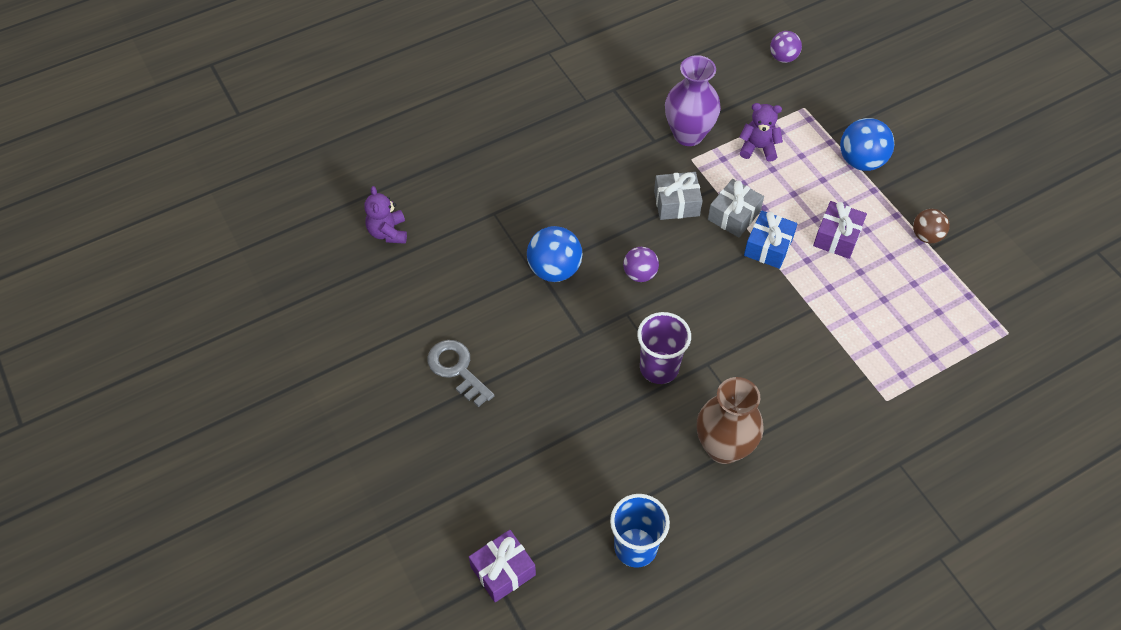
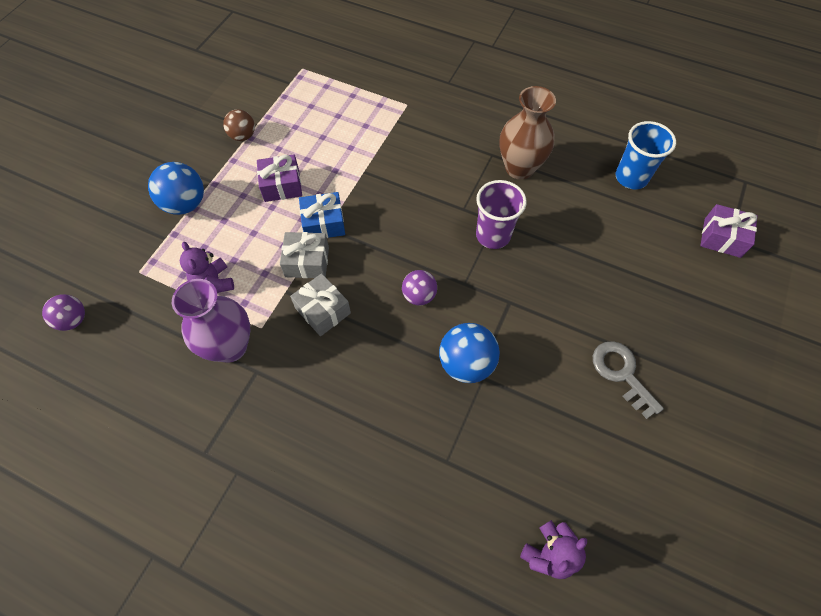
camera: 125 degrees left, 5 degrees up
grey key [428,340,495,407] -> grey key turned 135 degrees clockwise [593,341,664,419]

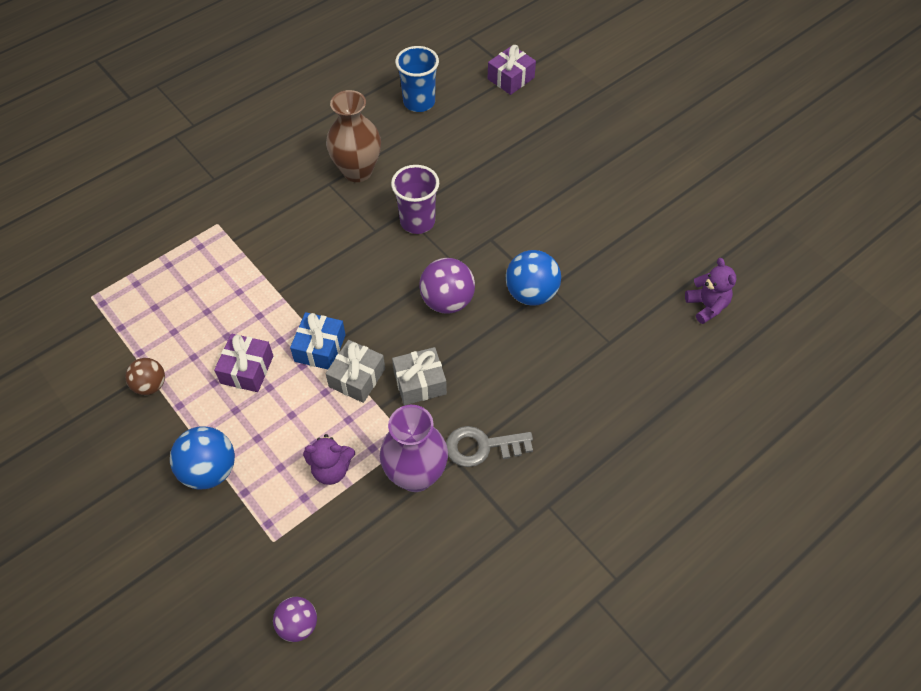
camera: 65 degrees left, 5 degrees down
purple ball [402,270,437,306] -> purple ball [419,258,475,314], size x1.56
grey key [593,341,664,419] -> grey key moved to [446,426,533,467]

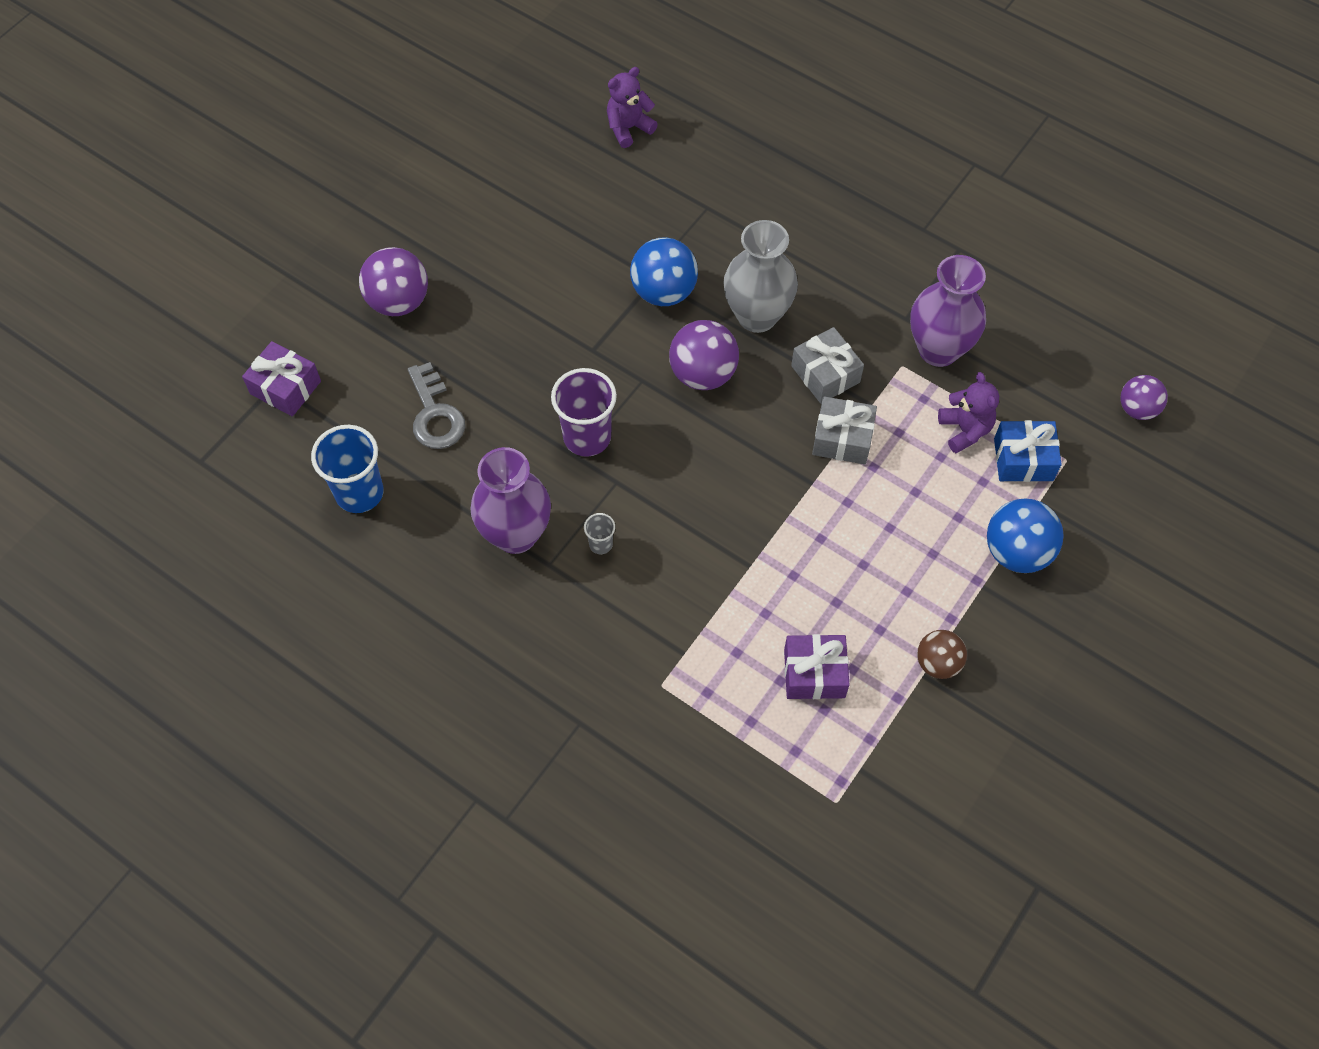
camera: 105 degrees left, 5 degrees up
purple gift [214,334,273,392] -> purple gift moved to [784,634,850,699]
blue gift [290,312,346,369] -> blue gift moved to [994,420,1062,482]
brown vase [326,90,381,182] -> purple vase [470,447,551,554]
grey key [446,426,533,467] -> grey key moved to [408,362,465,449]
none -> purple ball [359,247,428,316]
none -> grey cup [584,513,615,554]
none -> grey vase [723,220,798,333]

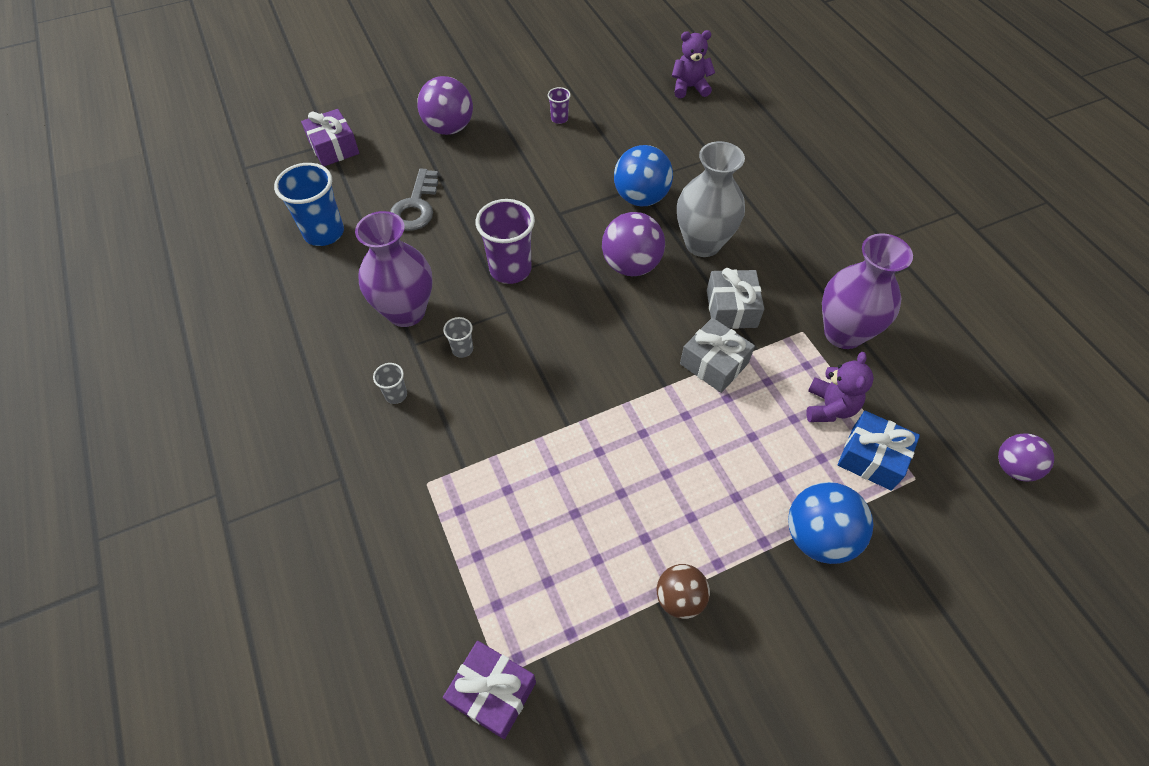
camera: 30 degrees right, 5 degrees down
purple gift [784,634,850,699] -> purple gift moved to [443,641,536,739]
none -> grey cup [373,363,407,404]
none -> purple cup [548,87,571,124]

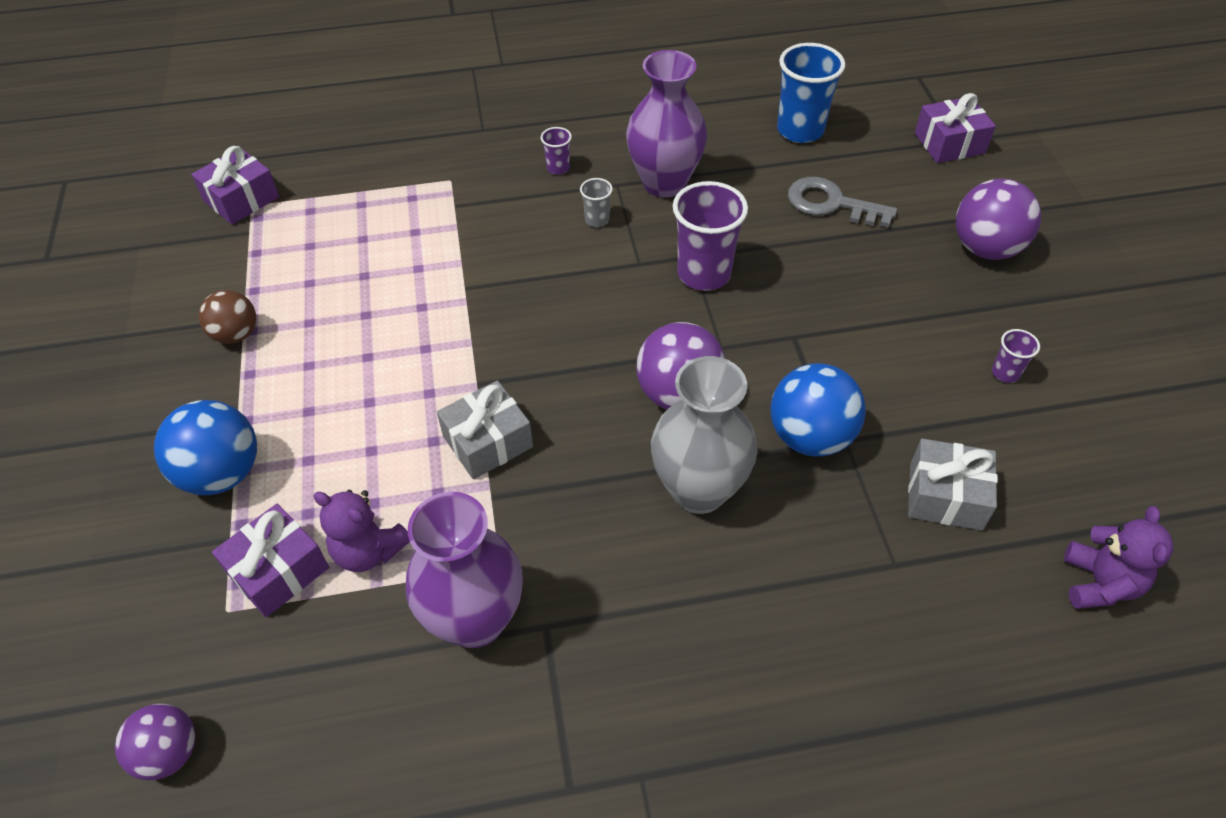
camera: 105 degrees right, 5 degrees down
grey cup [373,363,407,404] -> purple cup [541,127,572,175]
grey gift [707,268,764,329] -> grey gift moved to [908,438,998,531]
blue gift [838,411,920,491] -> purple gift [212,504,329,617]

